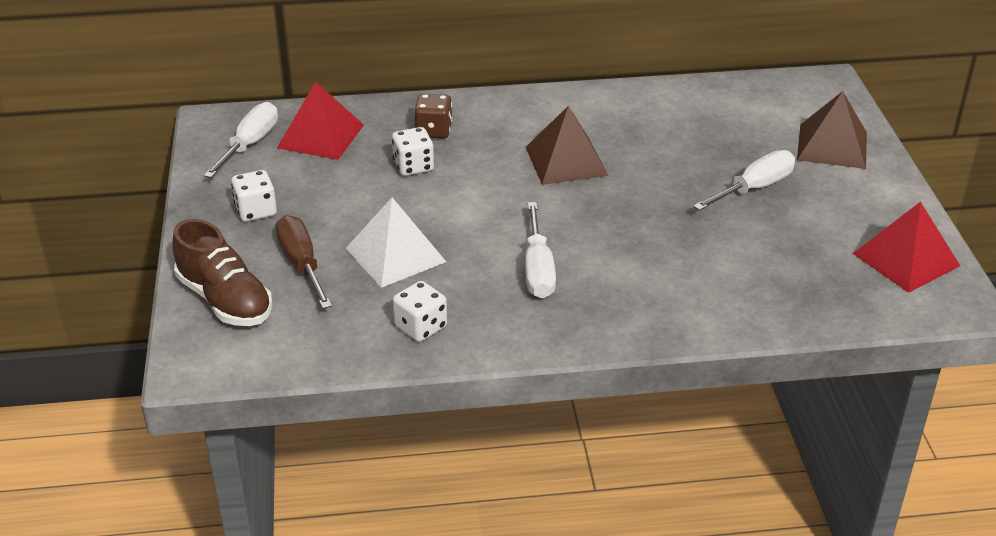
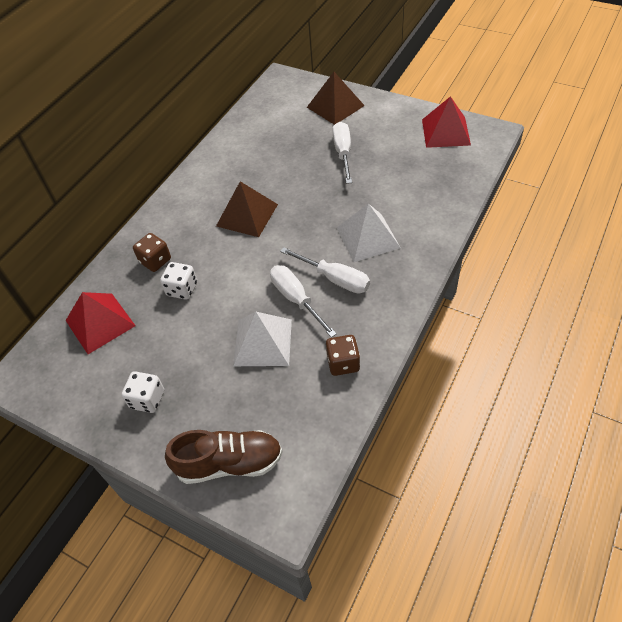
camera: 50 degrees left, 15 degrees up
white screwdriver [204,102,278,178] -> white screwdriver moved to [270,265,337,338]
brown screwdriver [276,215,332,309] -> none
white dice [393,281,447,342] -> brown dice [326,335,360,376]
none -> white pyramid [337,203,401,262]

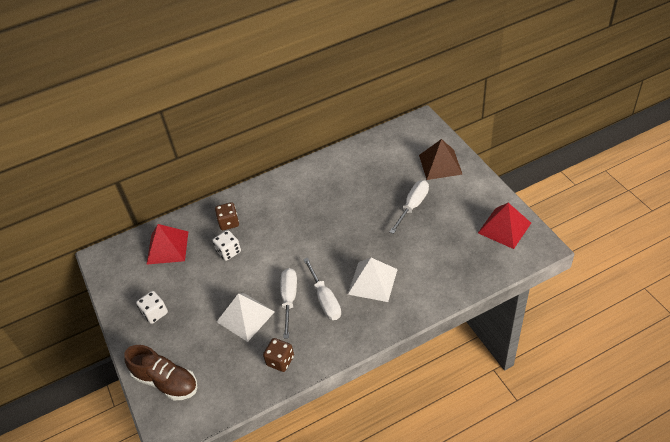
camera: 35 degrees right, 5 degrees down
brown pyramid [216,181,278,237] -> none

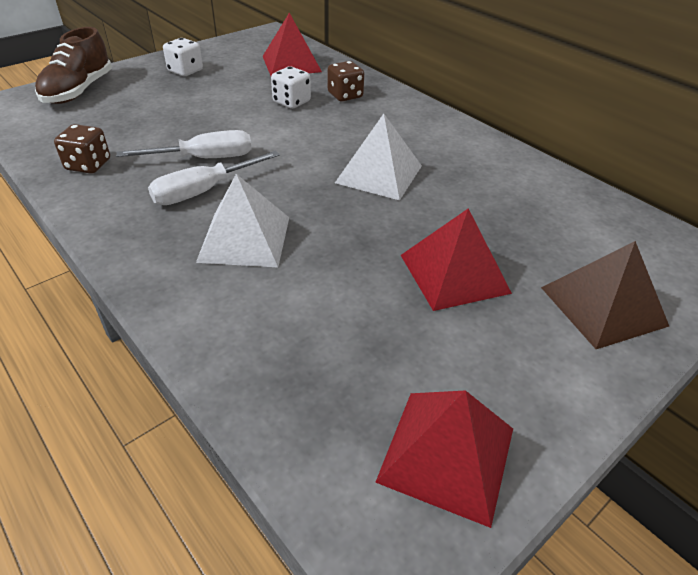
camera: 70 degrees right, 5 degrees down
white pyramid [217,293,275,342] -> white pyramid moved to [335,114,422,200]
white screwdriver [390,180,429,234] -> red pyramid [401,209,512,311]

